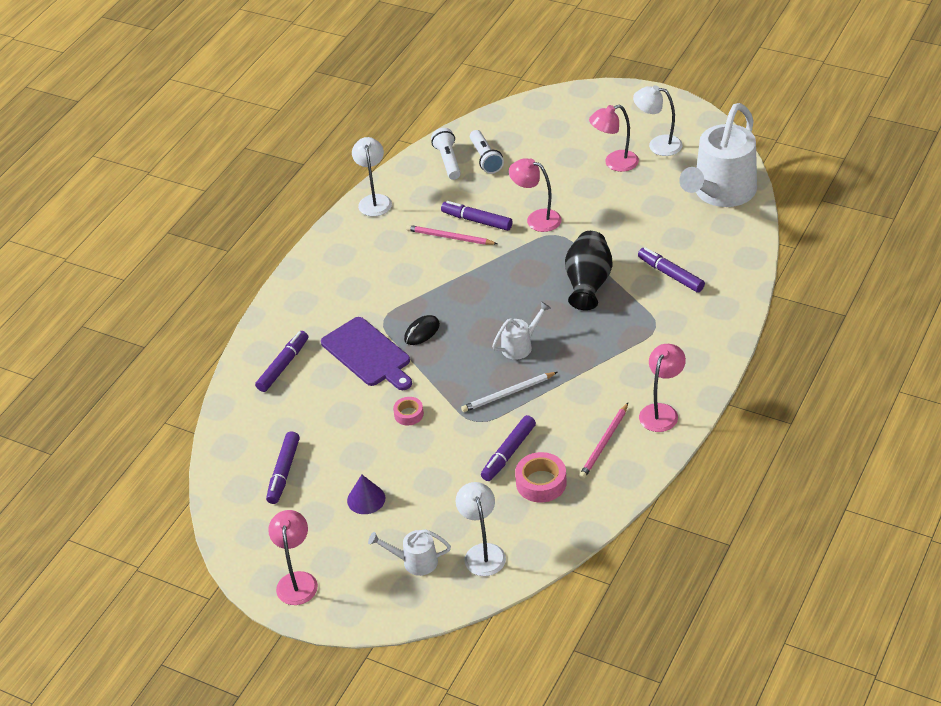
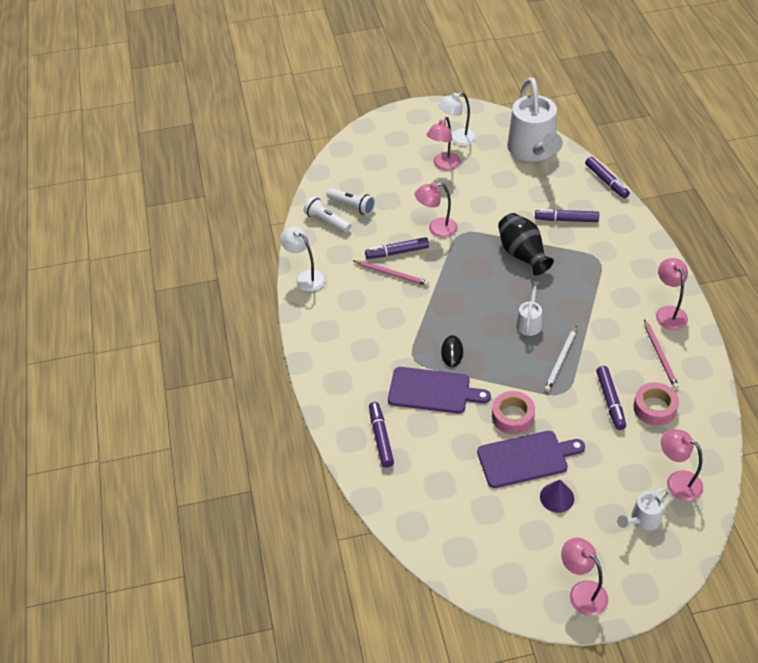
camera: 40 degrees left, 5 degrees up
purple marker [266,431,300,504] -> purple marker moved to [585,157,630,198]
pink tape [393,397,424,425] -> pink tape [492,391,535,434], size x1.64
pink pencil [406,225,498,245] -> pink pencil turned 135 degrees counterclockwise [353,260,429,286]
white lamp [456,482,506,576] -> pink lamp [661,429,703,501]
none -> purple cutting board [477,431,585,488]

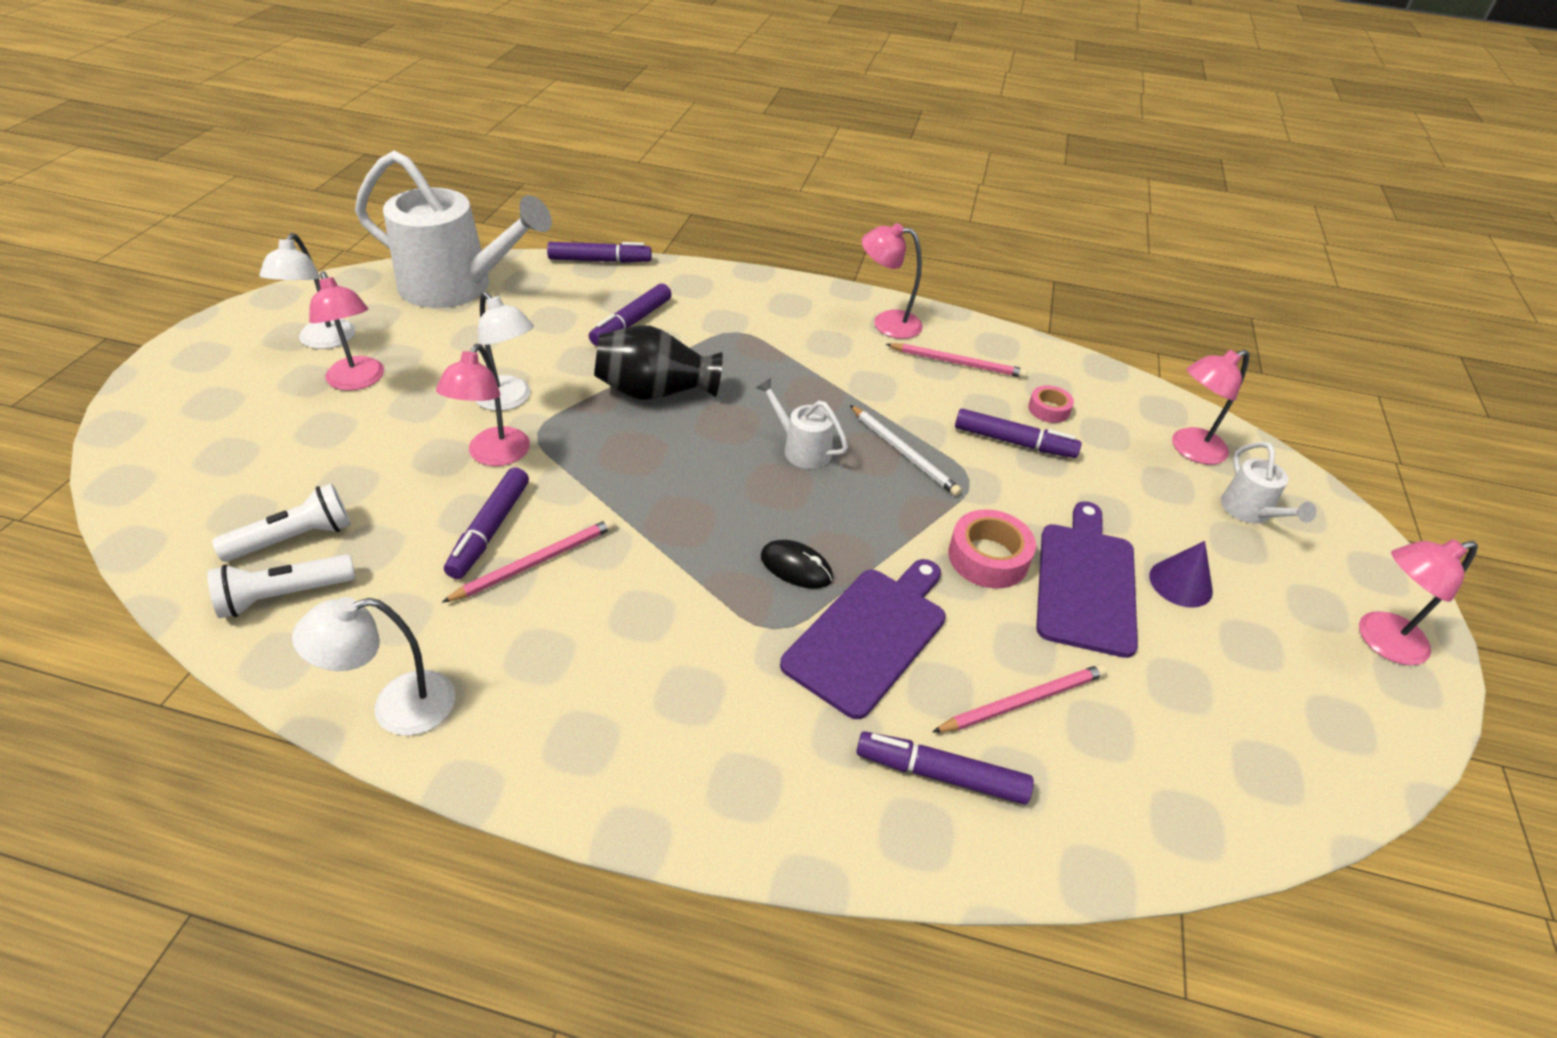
camera: 70 degrees left, 5 degrees down
pink tape [633,382,679,426] -> pink tape [1028,385,1074,423], size x0.61
none -> white lamp [475,292,534,411]
none -> pink pencil [932,664,1107,732]

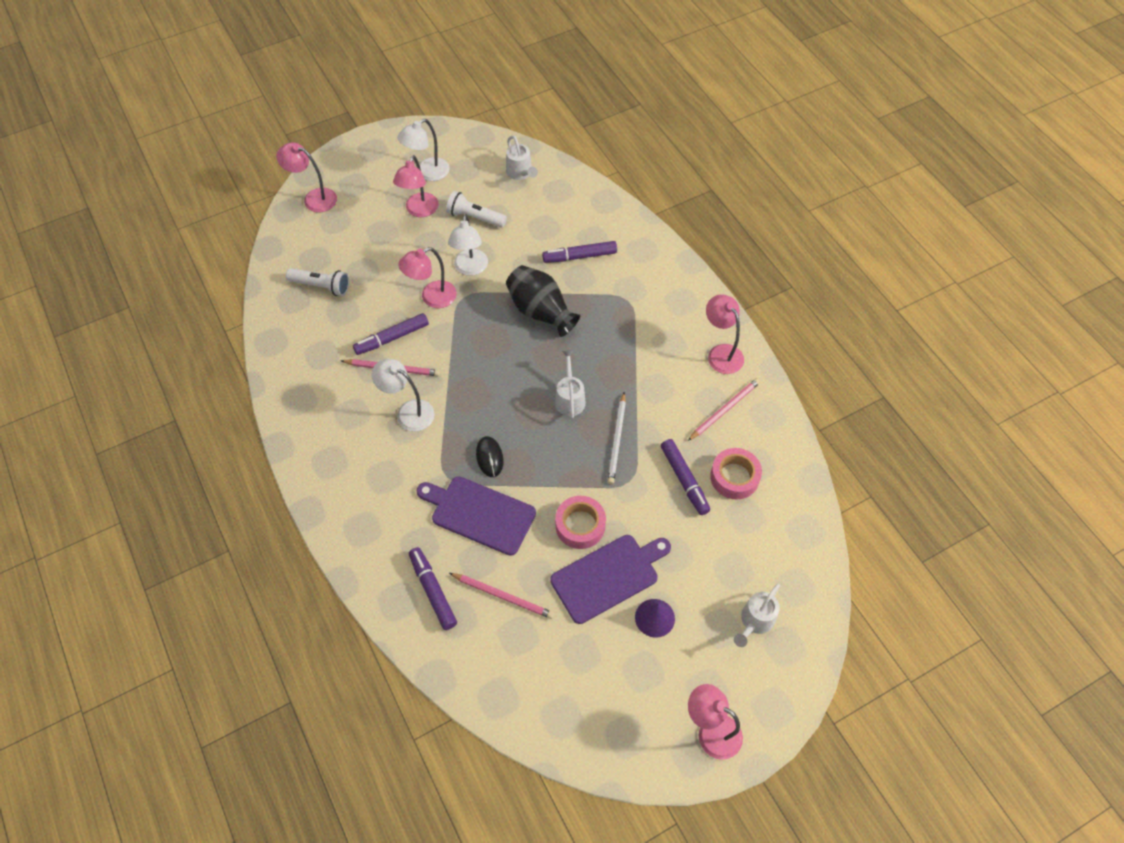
camera: 50 degrees right, 15 degrees up
white flashlight [207,554,356,618] -> white flashlight moved to [446,191,507,228]
white lamp [292,597,455,736] -> white lamp moved to [372,359,435,431]
white watering can [355,151,552,308] -> white watering can [506,136,538,180], size x0.45
purple marker [547,242,652,263] -> none
purple cutting board [780,559,946,719] -> purple cutting board turned 150 degrees counterclockwise [417,477,536,556]
pink pencil [886,343,1028,378] -> pink pencil turned 105 degrees counterclockwise [688,378,761,441]
pink tape [1028,385,1074,423] -> pink tape [710,448,762,500], size x1.64
pink lamp [1172,350,1250,465] -> pink lamp moved to [276,142,337,212]

